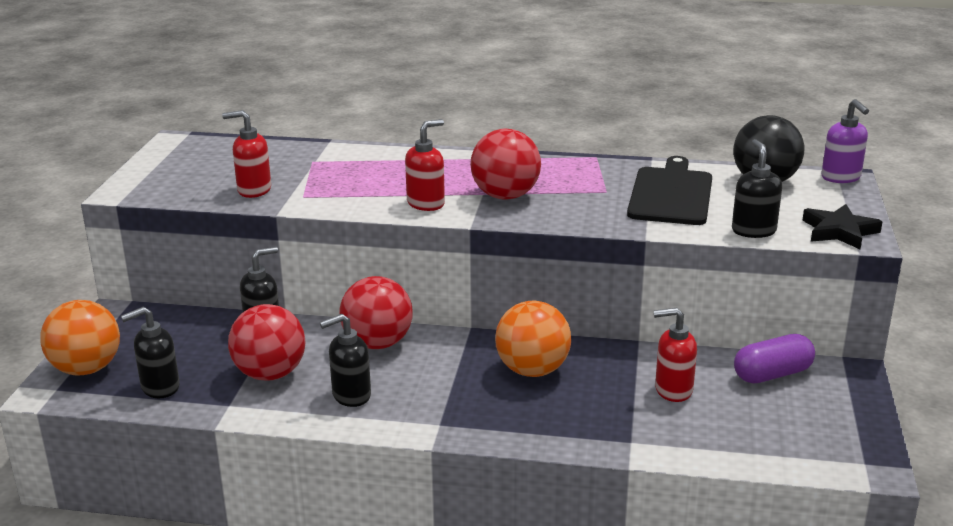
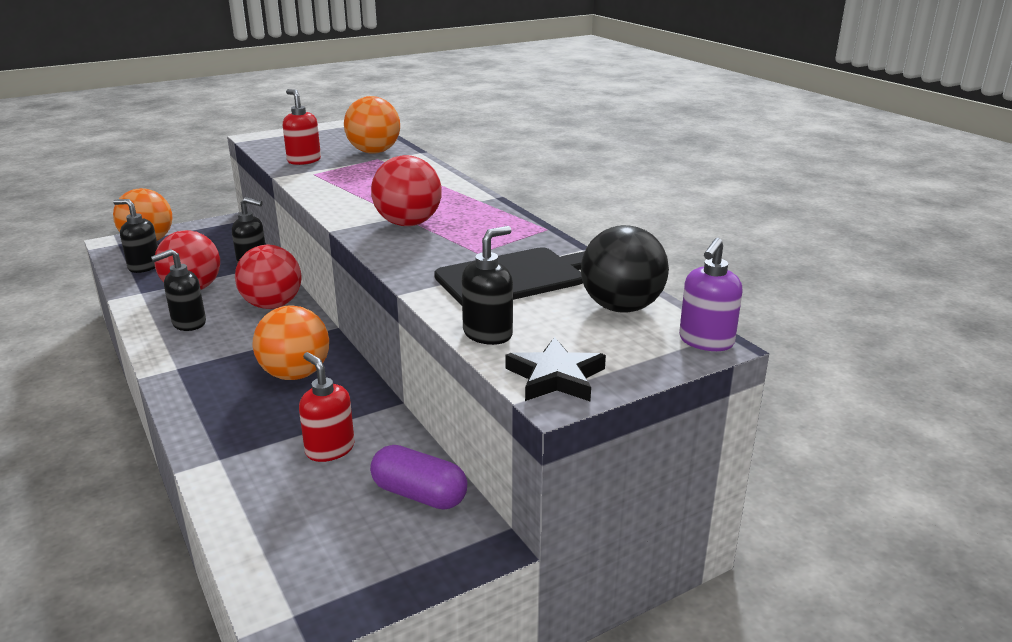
camera: 50 degrees right, 0 degrees up
black soap dispenser [320,314,371,407] -> black soap dispenser turned 60 degrees counterclockwise [151,249,206,331]
red soap dispenser [405,119,445,211] -> none
none -> orange ball [344,96,400,154]

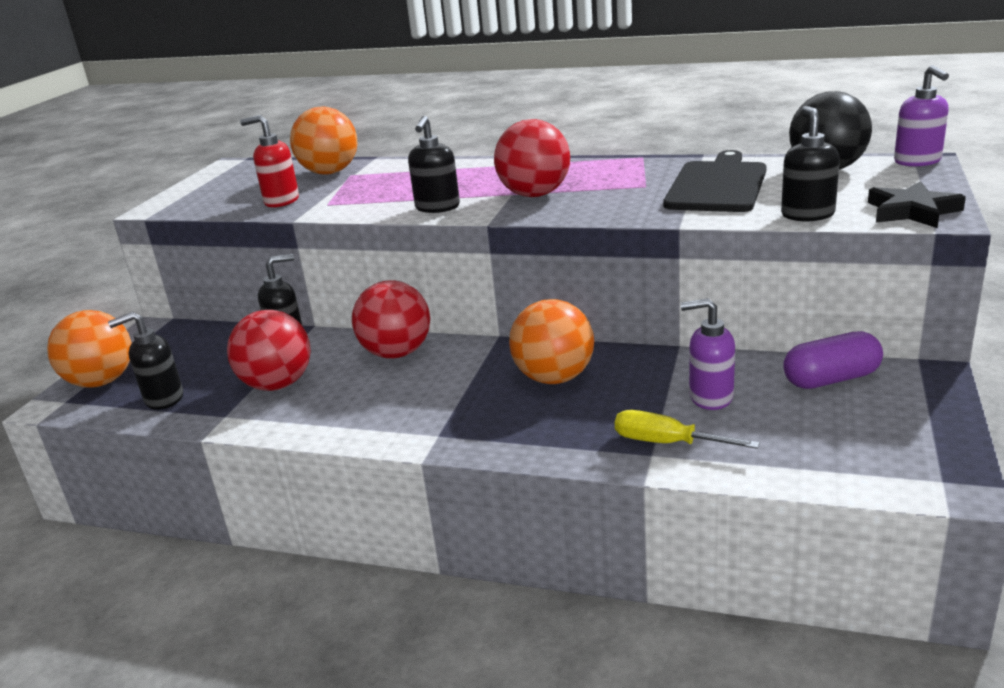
camera: 40 degrees left, 0 degrees up
black soap dispenser [151,249,206,331] -> black soap dispenser moved to [408,116,460,213]
red soap dispenser [299,352,355,462] -> purple soap dispenser [680,298,735,410]
none -> yellow screwdriver [615,410,760,449]

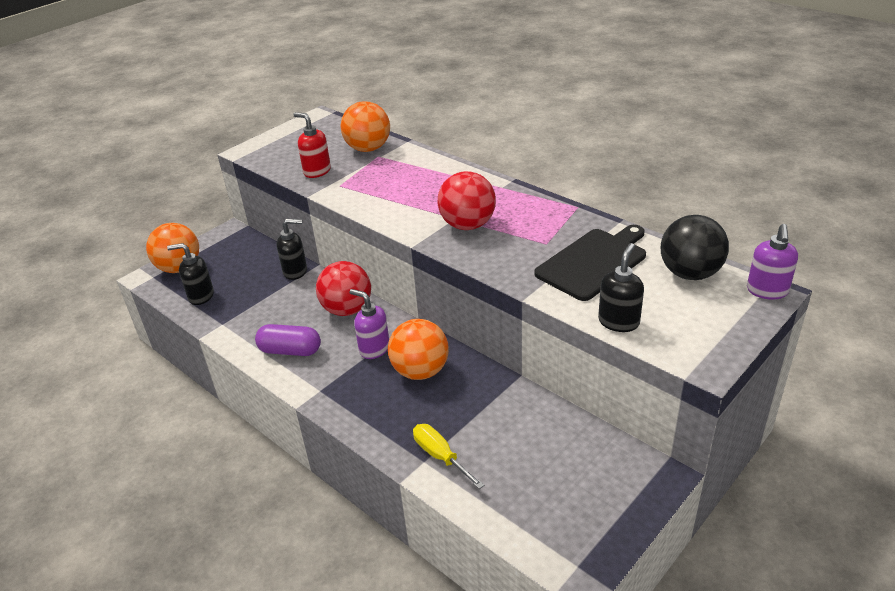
camera: 25 degrees right, 10 degrees up
red ball [227,310,311,391] -> none
black soap dispenser [408,116,460,213] -> none
purple soap dispenser [680,298,735,410] -> purple soap dispenser moved to [350,289,389,359]
purple capsule [783,331,883,389] -> purple capsule moved to [255,324,321,356]
black star [868,181,966,228] -> none

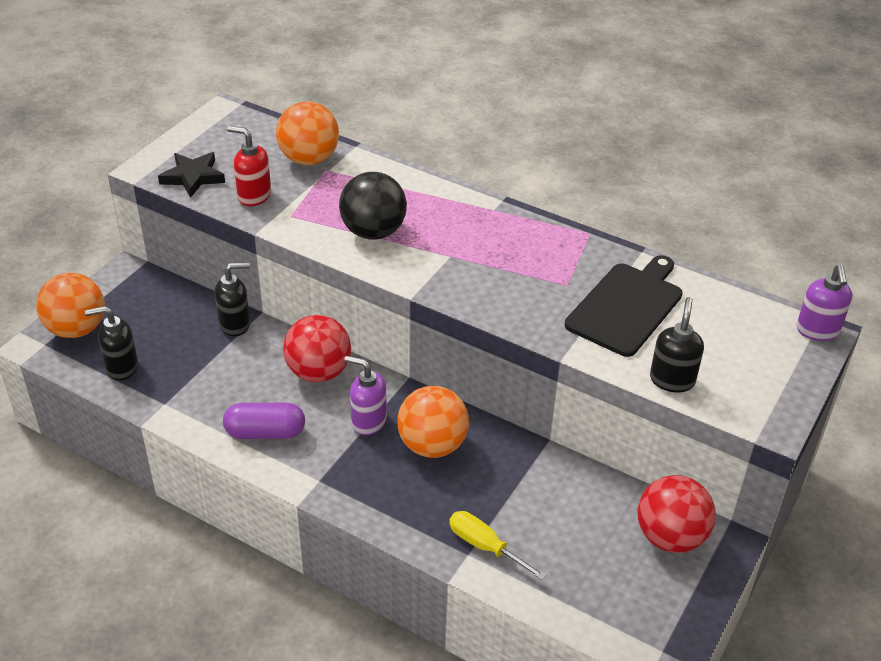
camera: 15 degrees left, 5 degrees up
red ball [438,171,496,230] -> red ball moved to [637,475,716,553]
black ball [661,215,729,280] -> black ball moved to [339,172,407,240]
none -> black star [158,152,225,198]

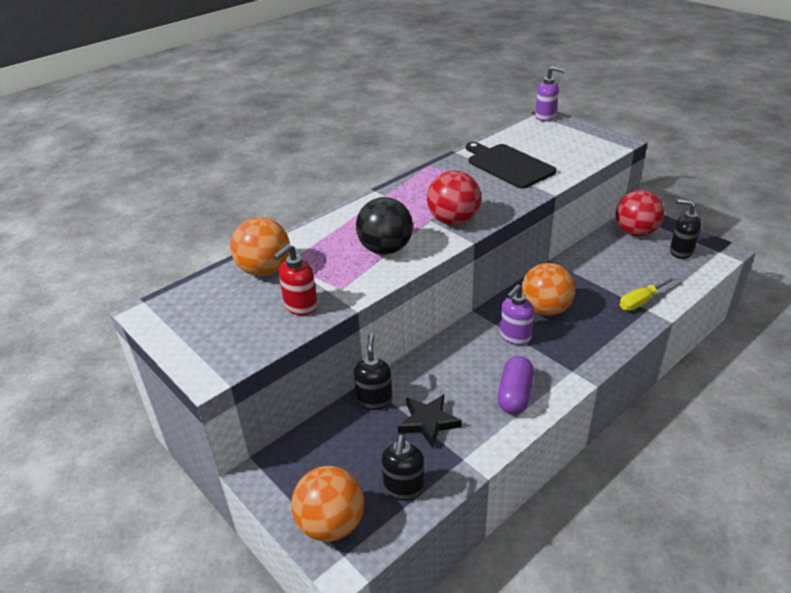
camera: 70 degrees left, 5 degrees down
black star [158,152,225,198] -> black star moved to [398,394,462,448]
red ball [283,315,351,382] -> red ball moved to [427,171,481,225]
black soap dispenser [650,297,704,392] -> black soap dispenser moved to [670,199,701,259]

